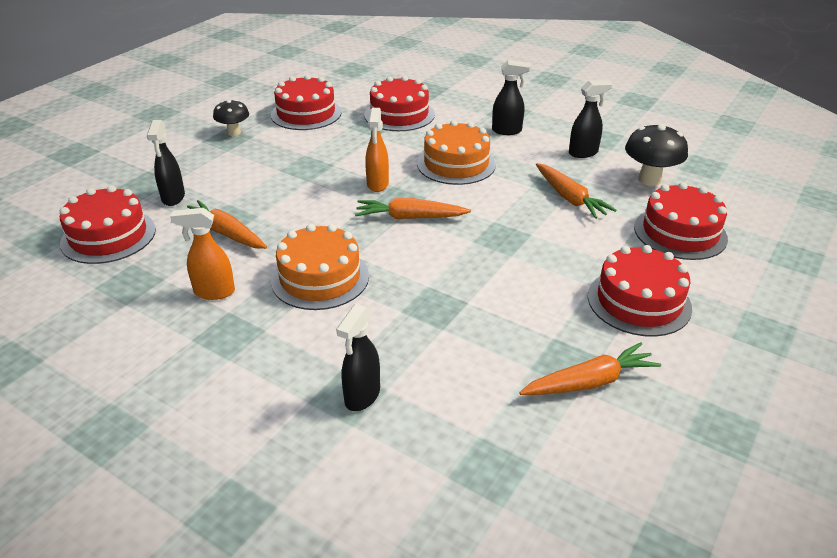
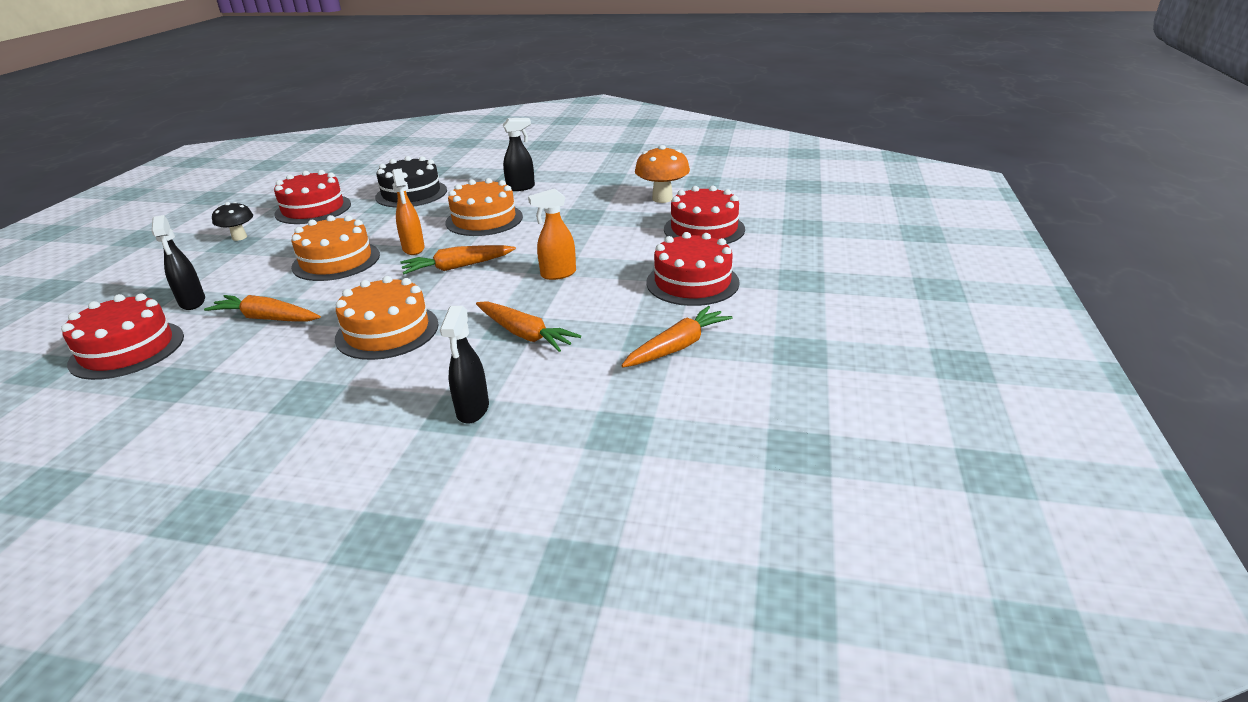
camera: 20 degrees left, 5 degrees down
orange spray bottle [170,208,235,300] -> orange spray bottle moved to [528,188,576,280]
red cake [364,76,435,131] -> black cake [375,156,447,208]
orange carrot [536,163,617,219] -> orange carrot moved to [476,301,581,352]
black spray bottle [569,80,613,158] -> none
black mushroom [625,124,688,186] -> orange mushroom [635,145,690,203]
none -> orange cake [291,215,380,281]

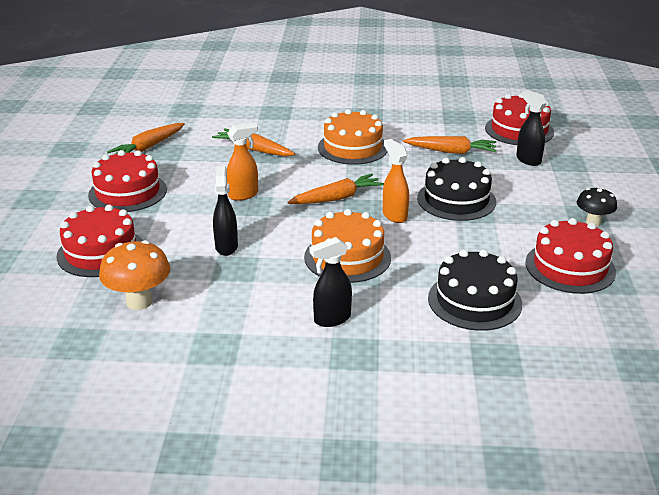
camera: 170 degrees right, 0 degrees up
orange cake [291,215,380,281] -> black cake [417,157,496,221]
black spray bottle [440,306,489,424] -> black spray bottle moved to [213,166,238,256]

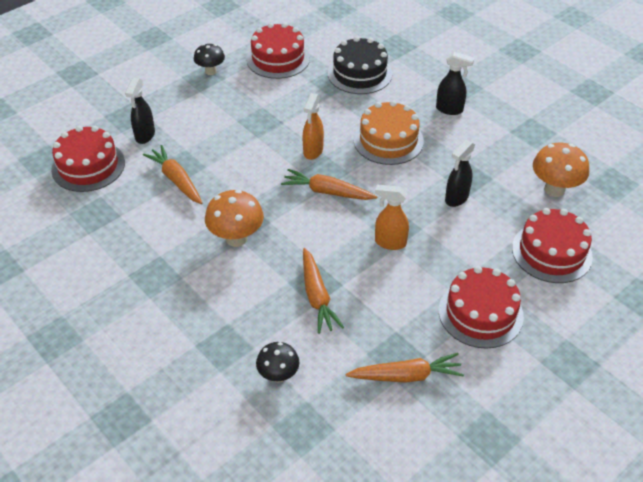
camera: 135 degrees left, 15 degrees up
orange cake [318,109,388,165] -> orange mushroom [205,190,264,247]
black cake [417,157,496,221] -> none
none -> black mushroom [256,342,300,383]

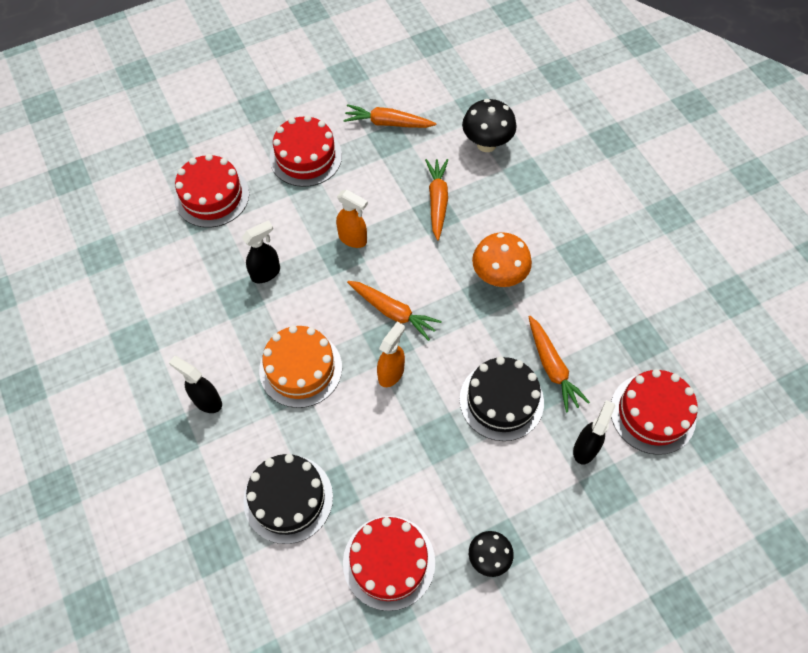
camera: 165 degrees left, 15 degrees up
black mushroom [256,342,300,383] -> black mushroom [462,99,517,152], size x1.54
orange mushroom [533,143,589,197] -> none
none -> black cake [459,357,544,441]

